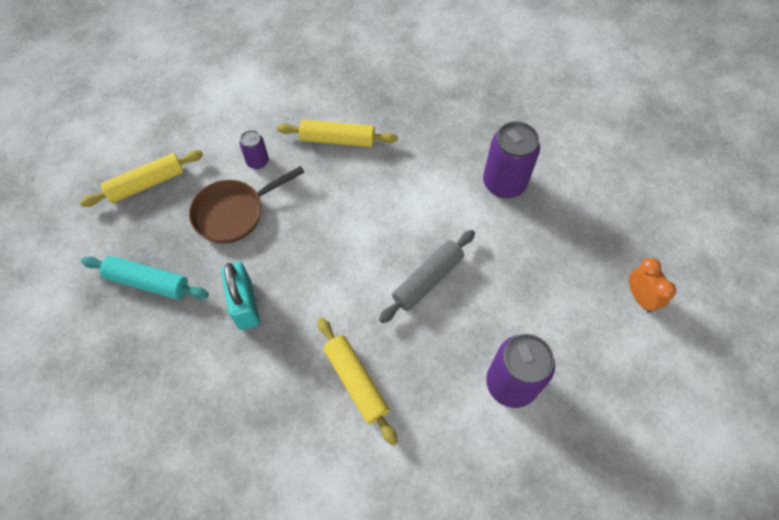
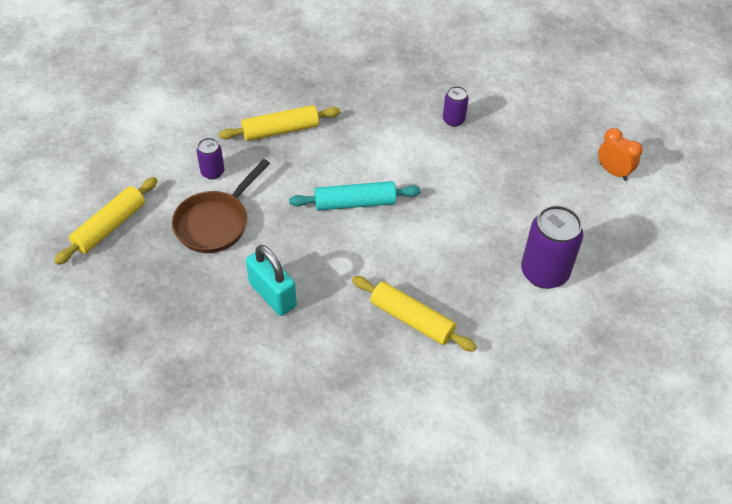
camera: 25 degrees left, 10 degrees down
turquoise rolling pin [81,256,209,300] -> turquoise rolling pin moved to [289,181,421,211]
grey rolling pin [379,230,475,323] -> none
purple can [483,121,540,198] -> purple can [443,86,469,127], size x0.53

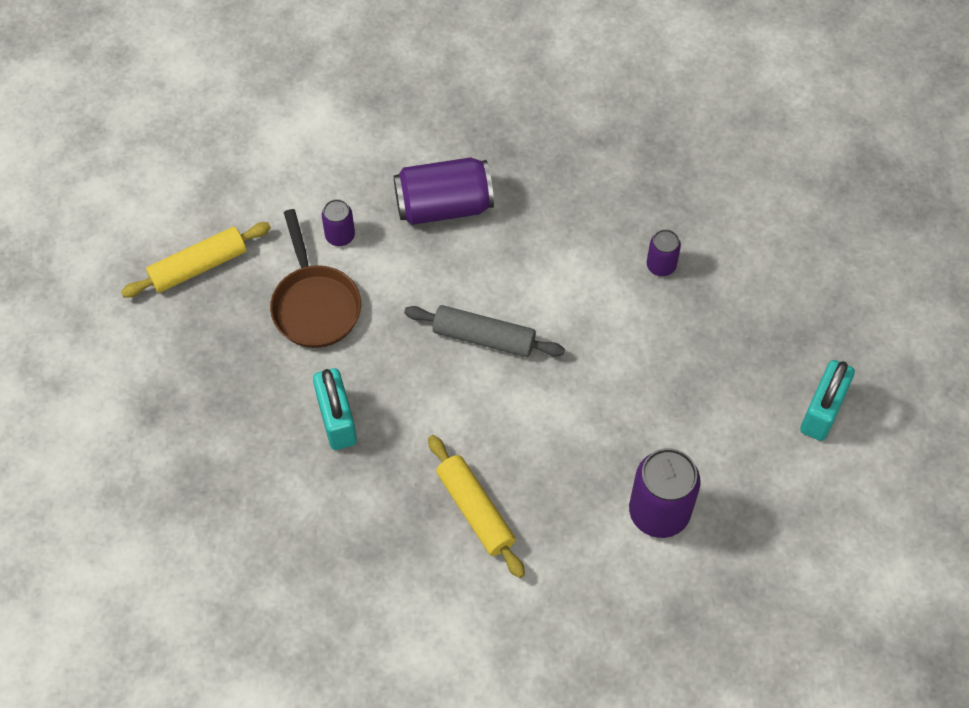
camera: 25 degrees right, 10 degrees up
brown pan [172,159,270,253] -> brown pan turned 75 degrees counterclockwise [270,209,361,348]
yellow rolling pin [219,105,340,141] -> purple can [394,157,494,225]
turquoise rolling pin [289,181,421,211] -> grey rolling pin [404,305,565,357]
orange clock [598,128,643,181] -> turquoise padlock [800,360,855,441]

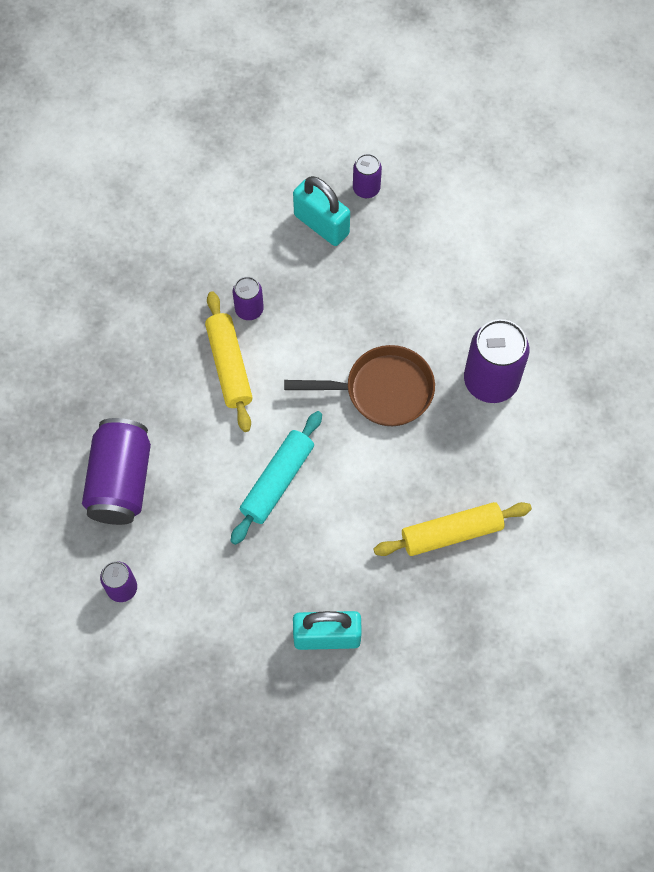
camera: 75 degrees left, 5 degrees up
yellow rolling pin [121,222,271,298] -> yellow rolling pin moved to [205,292,253,432]
brown pan [270,209,361,348] -> brown pan moved to [284,345,435,426]
grey rolling pin [404,305,565,357] -> turquoise rolling pin [231,411,322,545]
turquoise padlock [800,360,855,441] -> turquoise padlock moved to [293,176,350,246]
none -> purple can [353,154,382,198]

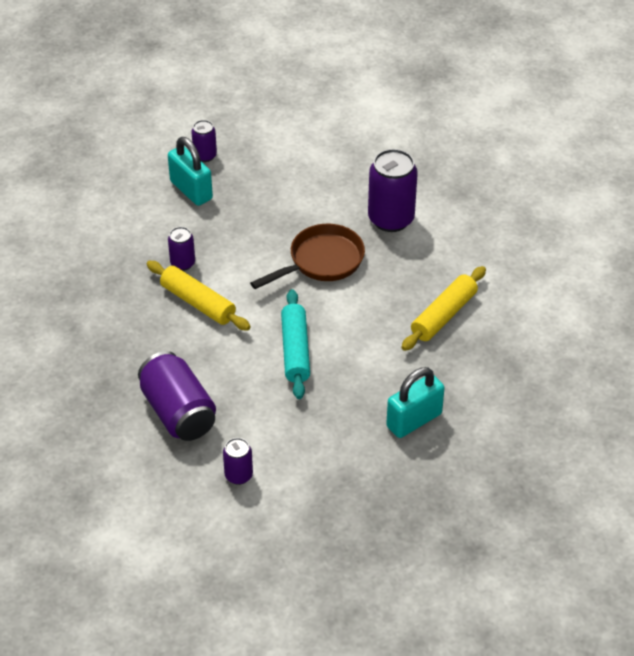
camera: 35 degrees left, 20 degrees down
turquoise padlock [293,176,350,246] -> turquoise padlock turned 45 degrees clockwise [168,137,213,206]

